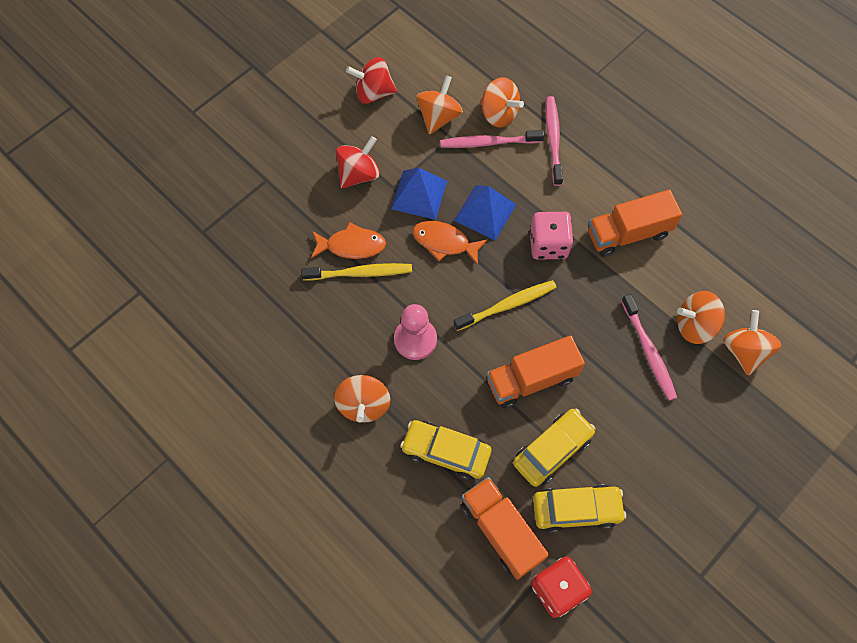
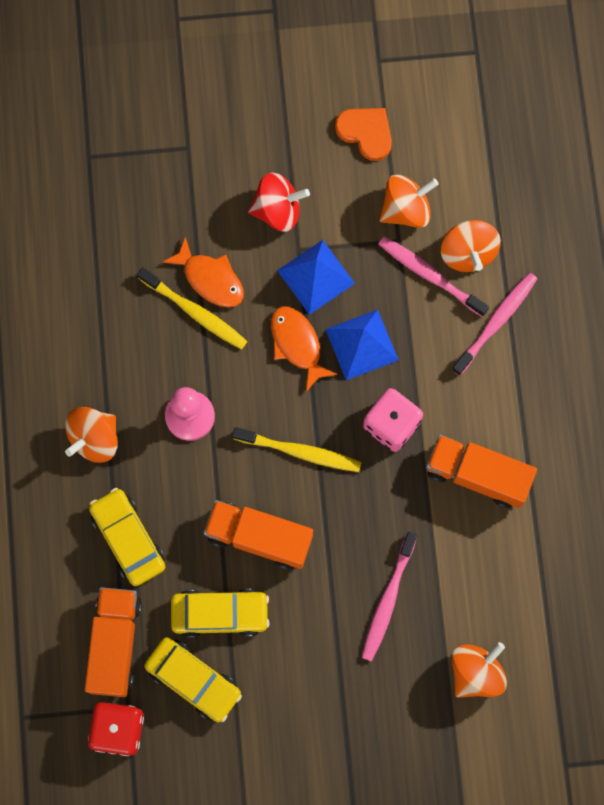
camera: 40 degrees right, 10 degrees up
red spinning top [346,57,397,104] -> orange heart [335,108,392,161]
orange spinning top [677,291,725,344] -> none

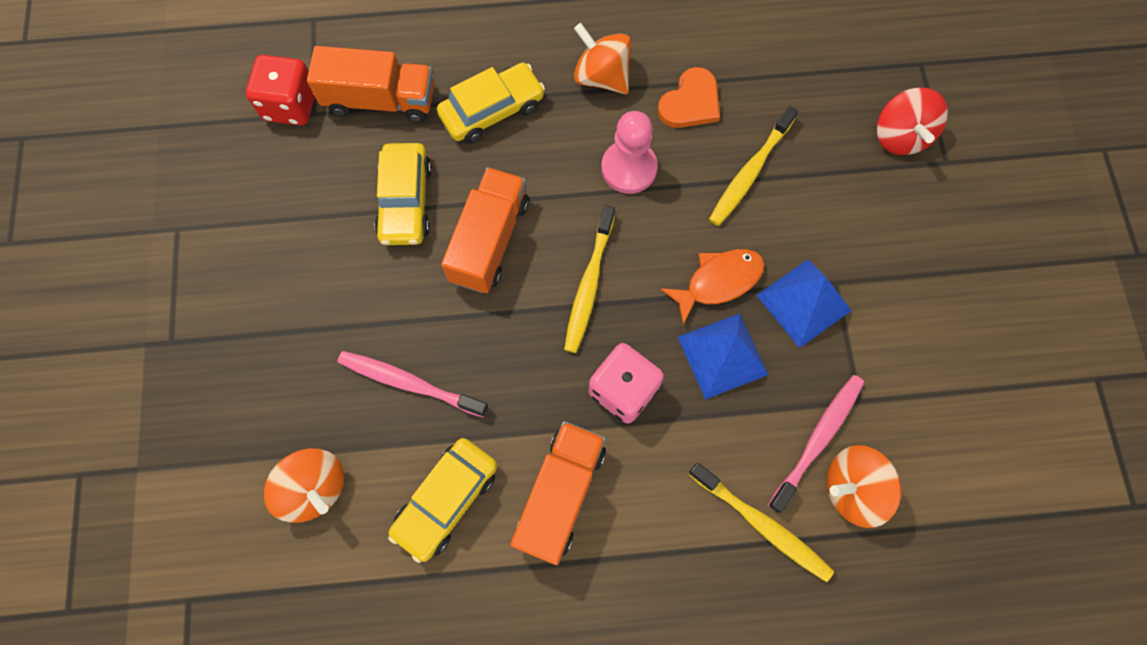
camera: 90 degrees right, 5 degrees down
yellow car [144,637,242,722] -> yellow car moved to [388,438,498,563]
orange fish [162,237,244,308] -> none
red spinning top [248,173,310,232] -> red spinning top moved to [877,88,948,155]
orange heart [335,108,392,161] -> orange heart moved to [658,67,720,128]
orange spinning top [380,175,438,228] -> none
pink toothbrush [451,273,537,376] -> yellow toothbrush [688,463,834,582]

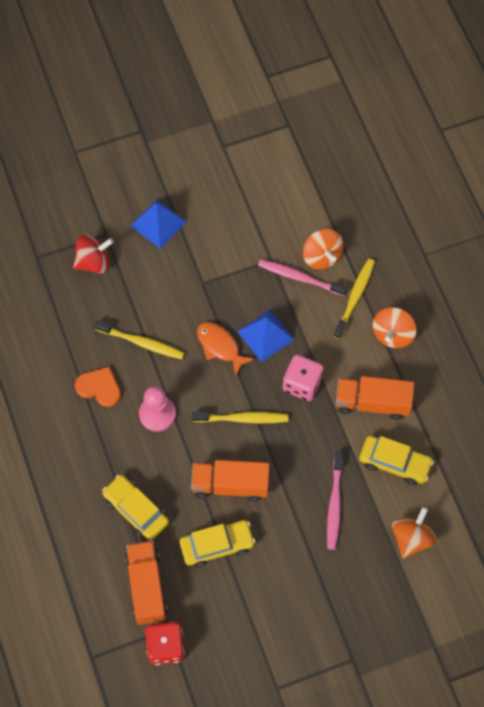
camera: 105 degrees left, 5 degrees down
orange spinning top [574,23,631,94] -> orange spinning top moved to [373,307,416,348]
blue pyramid [757,259,852,348] -> blue pyramid moved to [131,199,187,249]

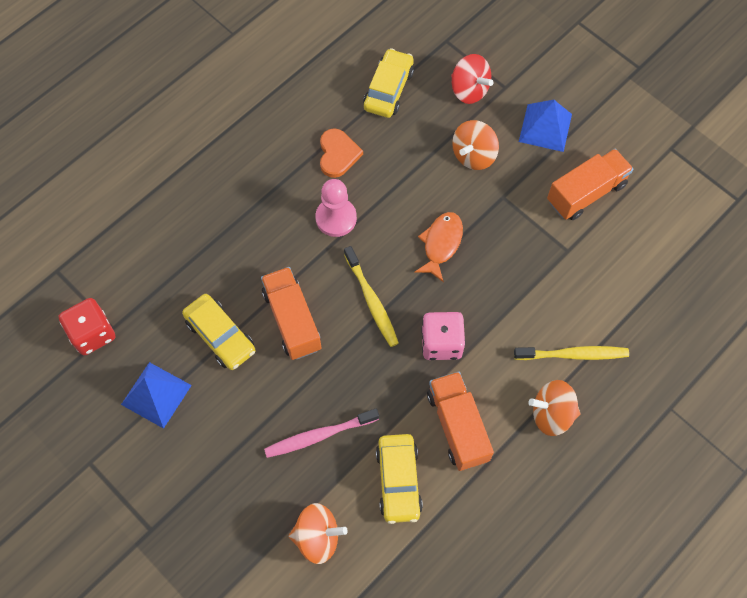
camera: 65 degrees right, 0 degrees up
yellow toothbrush [94,320,184,359] -> none
yellow car [102,475,169,540] -> yellow car moved to [363,48,414,118]
orange truck [125,541,167,625] -> orange truck moved to [547,149,634,220]
blue pyramid [237,310,294,362] -> blue pyramid moved to [121,362,192,429]
pink toothbrush [258,259,348,296] -> none
orange spinning top [303,229,343,270] -> orange spinning top moved to [452,120,499,170]

